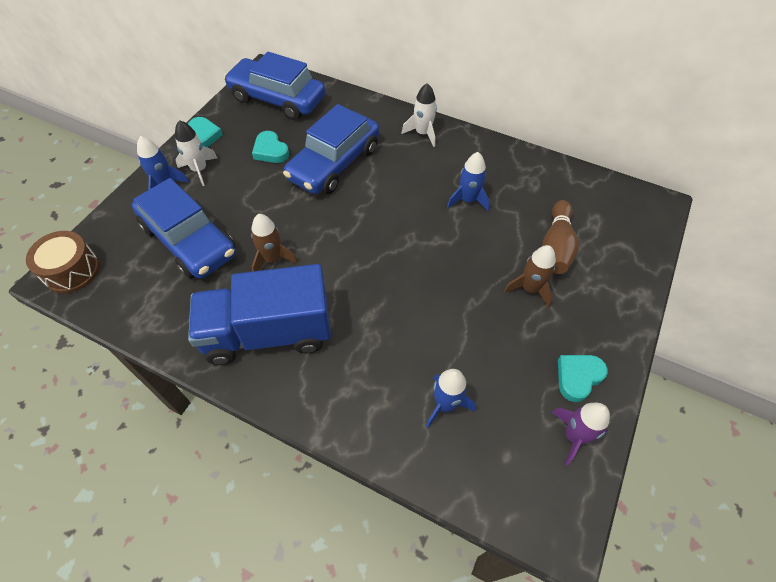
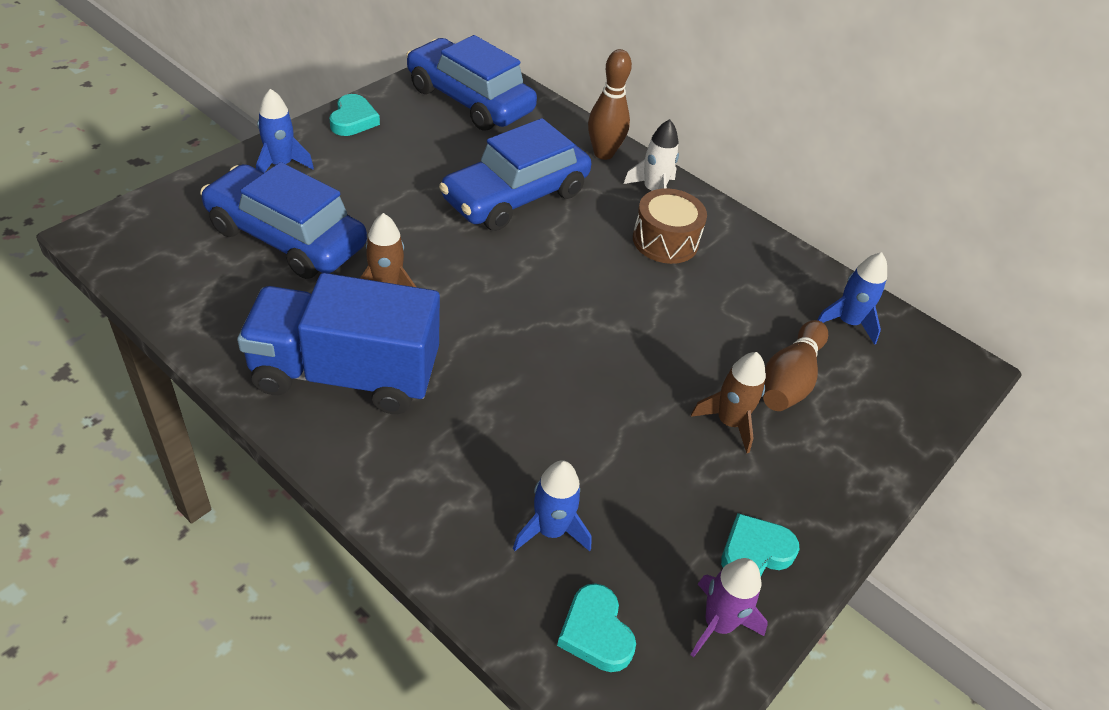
camera: 10 degrees right, 10 degrees down
brown drum [26,231,100,293] -> brown drum moved to [633,188,707,264]
blue car [132,178,236,279] -> blue car turned 150 degrees clockwise [200,162,367,279]
white rocket [175,120,217,186] -> none
turquoise heart [252,131,289,163] -> turquoise heart moved to [557,583,636,672]
blue rocket [447,152,490,211] -> blue rocket moved to [817,252,887,345]
none -> brown bowling pin [588,49,632,160]

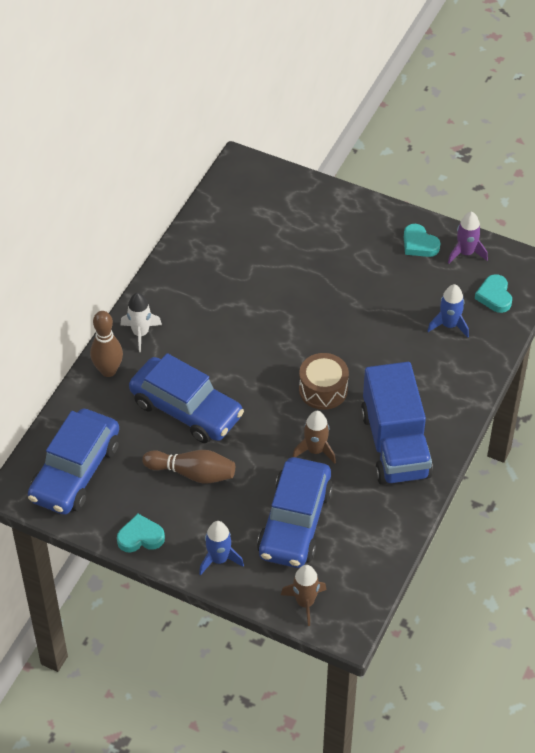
camera: 100 degrees left, 5 degrees up
turquoise heart [557,583,636,672] -> turquoise heart turned 120 degrees clockwise [475,274,512,313]
brown drum [633,188,707,264] -> brown drum moved to [299,353,349,410]
brown rocket [691,352,766,453] -> brown rocket moved to [281,565,327,626]
brown bowling pin [763,320,828,411] -> brown bowling pin moved to [142,450,235,484]
blue rocket [817,252,887,345] -> none

